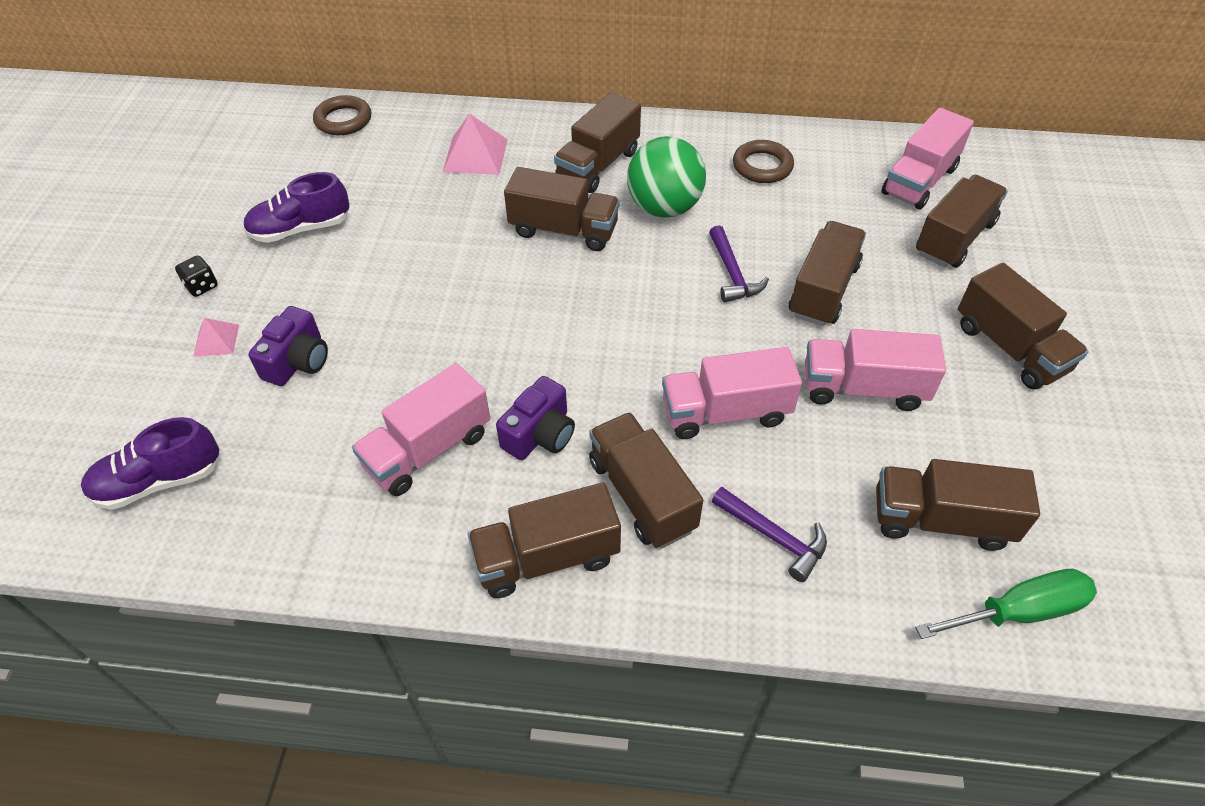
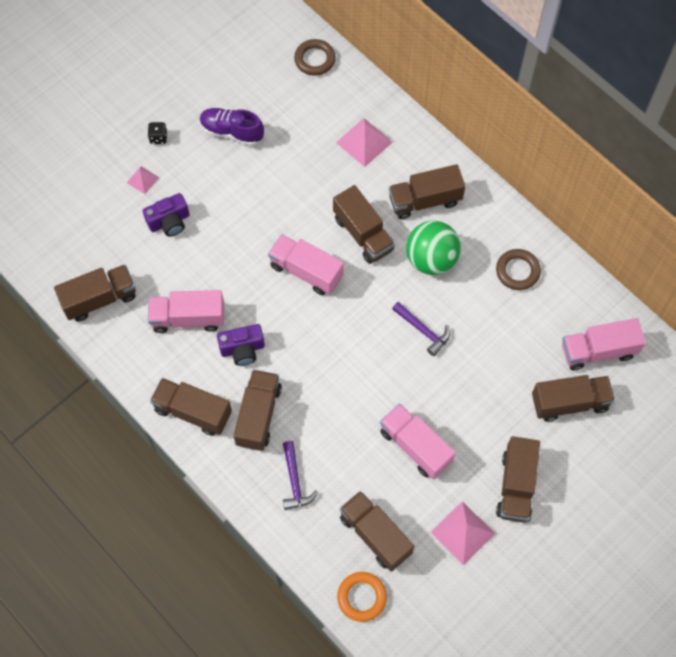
camera: 40 degrees right, 15 degrees up
purple shoe [81,417,220,510] -> none
pink truck [662,347,802,439] -> pink truck moved to [268,234,344,295]
purple hammer [709,225,769,303] -> purple hammer turned 75 degrees counterclockwise [392,302,450,356]
brown truck [789,221,866,326] -> brown truck moved to [54,264,136,322]
green screwdriver [915,569,1097,639] -> orange ring [337,572,387,622]
none -> pink pyramid [431,501,495,565]

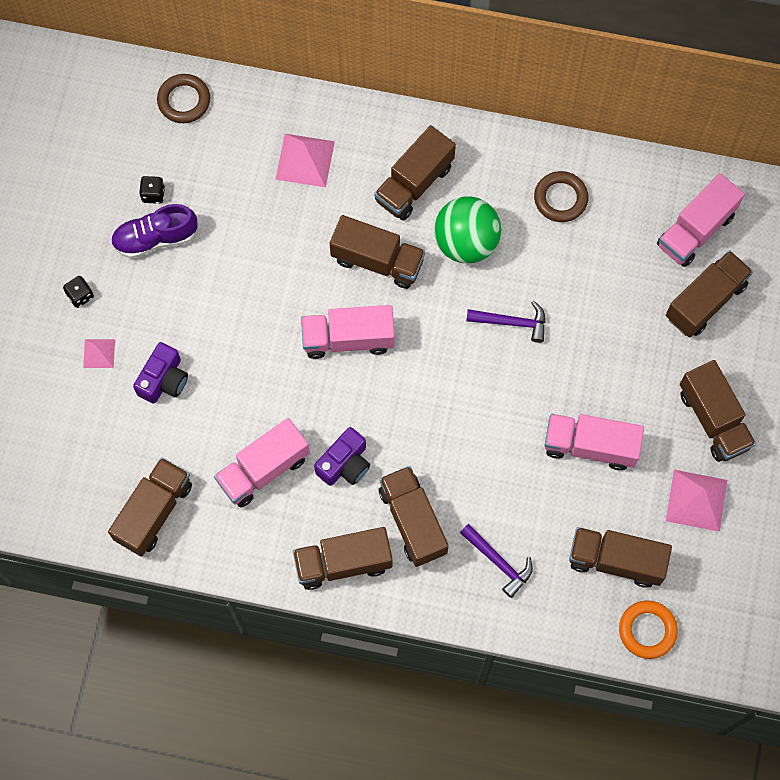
camera: 35 degrees left, 5 degrees up
none -> black dice [139,176,165,204]

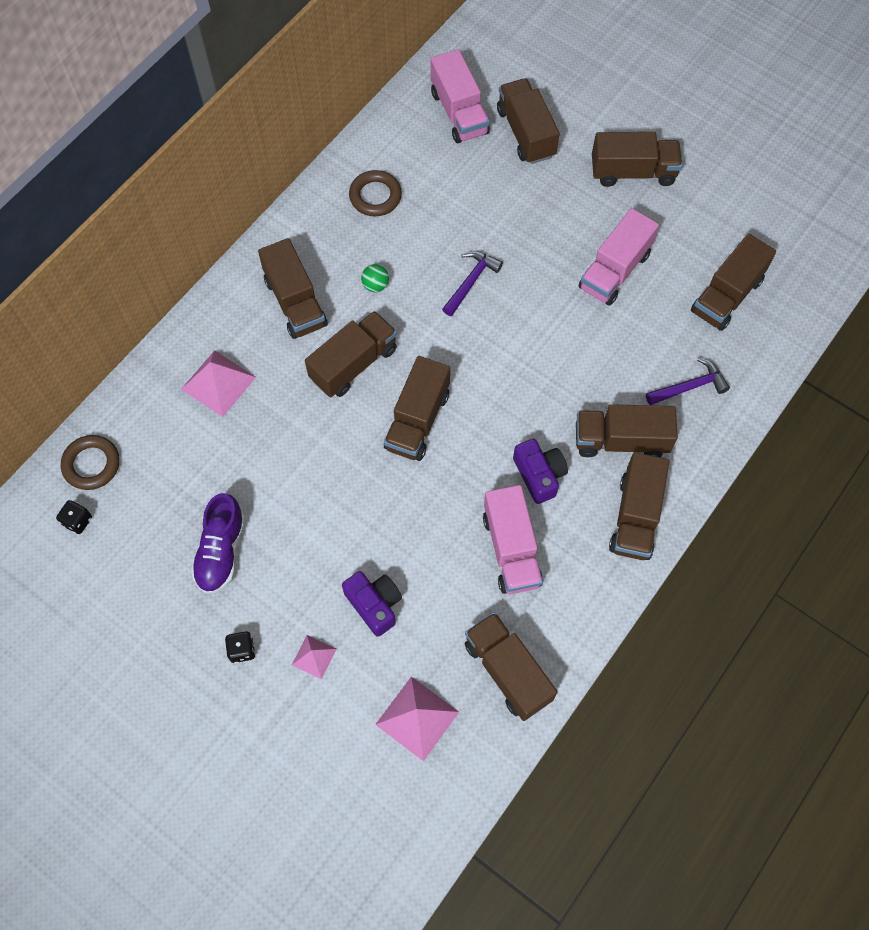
camera: 65 degrees left, 5 degrees down
black dice [139,176,165,204] -> black dice moved to [56,500,92,534]
pink truck [301,305,395,359] -> brown truck [384,356,450,461]
green ball [434,196,501,263] -> green ball [361,264,389,292], size x0.42
orange ring [619,601,678,659] -> none
pink pyramid [666,470,727,532] -> pink pyramid moved to [375,677,459,761]

